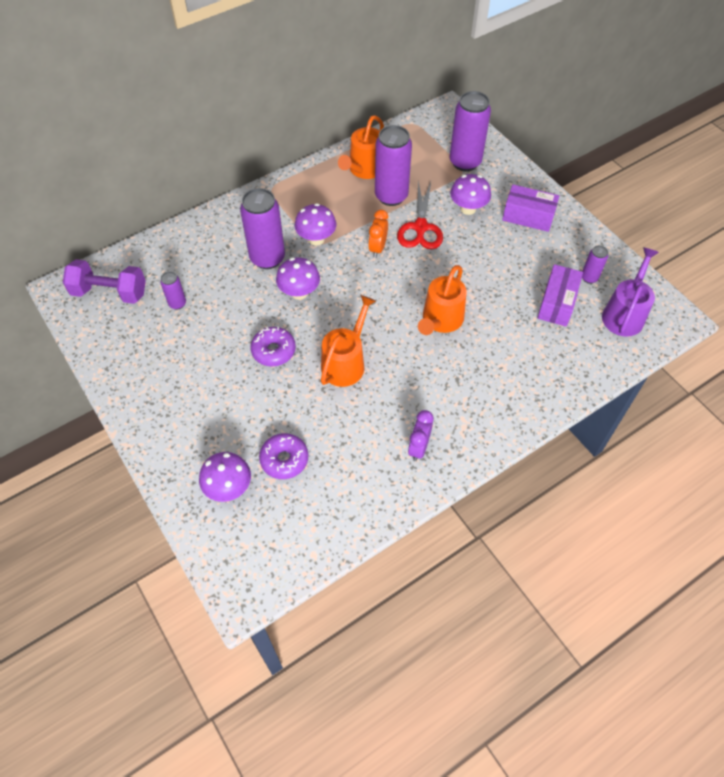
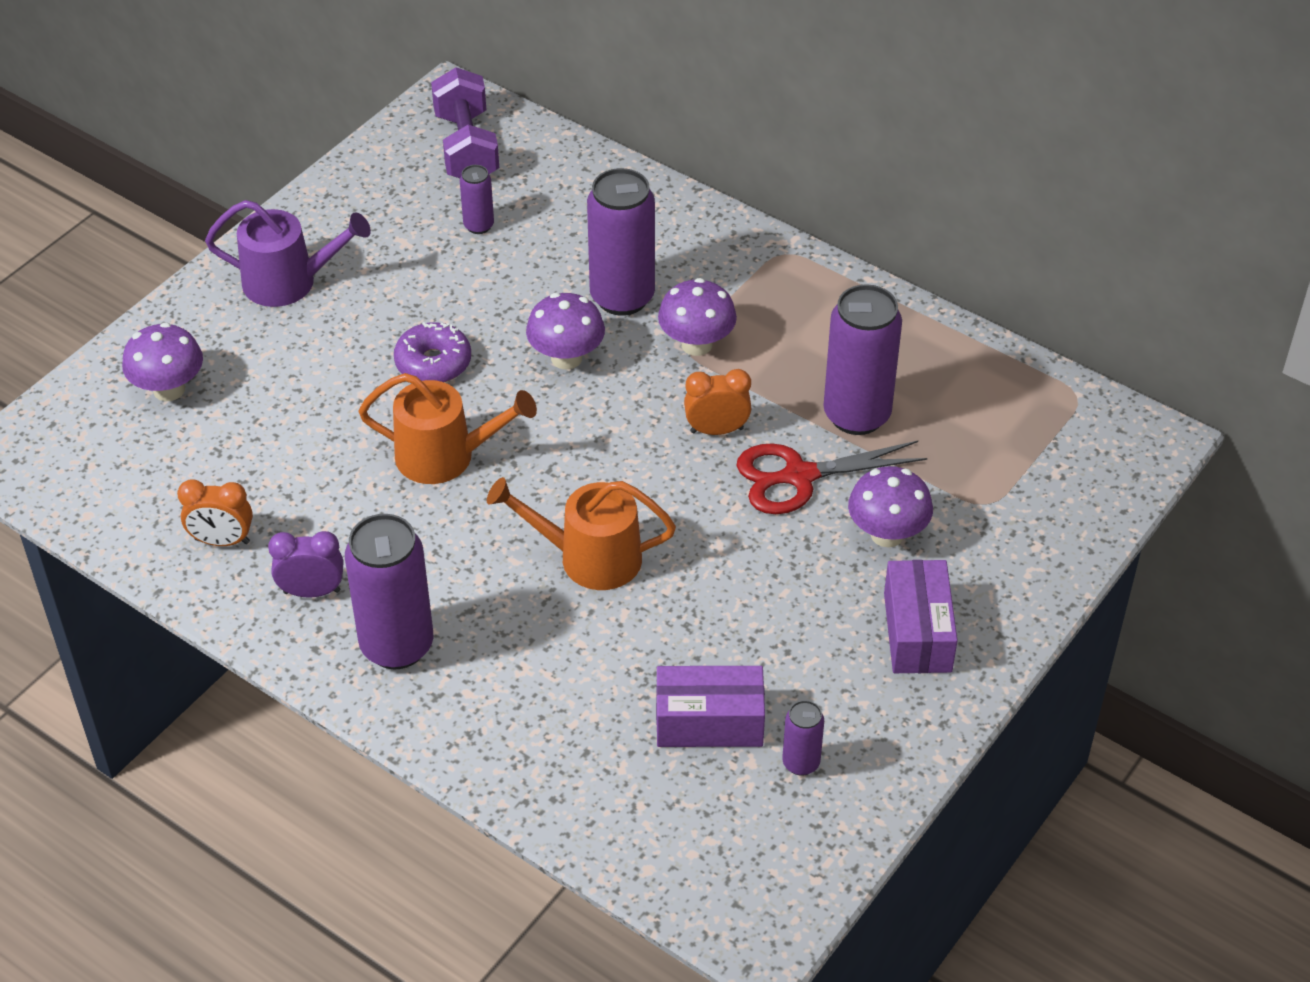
camera: 70 degrees right, 10 degrees down
purple donut [259,433,309,479] -> none
orange watering can [338,115,384,179] -> none
purple can [450,91,491,171] -> purple can moved to [345,514,433,669]
purple watering can [602,247,659,337] -> purple watering can moved to [205,200,371,307]
none -> orange clock [177,479,253,546]

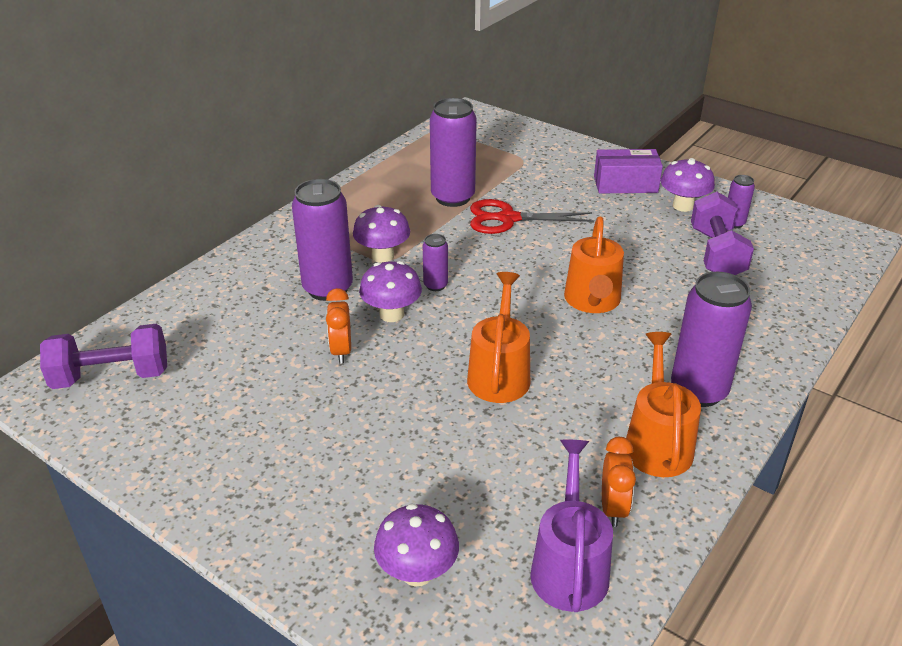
camera: 90 degrees left, 10 degrees down
purple watering can [205,200,371,307] -> purple watering can moved to [530,440,613,612]
purple clock [268,531,343,598] -> orange watering can [626,332,701,477]
purple donut [394,322,471,382] -> none
purple can [460,165,494,234] -> purple can moved to [423,234,448,291]
purple box [656,666,765,747] -> purple dumbbell [691,192,754,275]
orange clock [684,369,751,435] -> orange clock moved to [326,288,351,364]
red scissors [736,441,927,514] -> red scissors turned 105 degrees clockwise [470,199,594,234]
purple mushroom [848,466,933,548] -> purple mushroom moved to [661,158,715,212]

